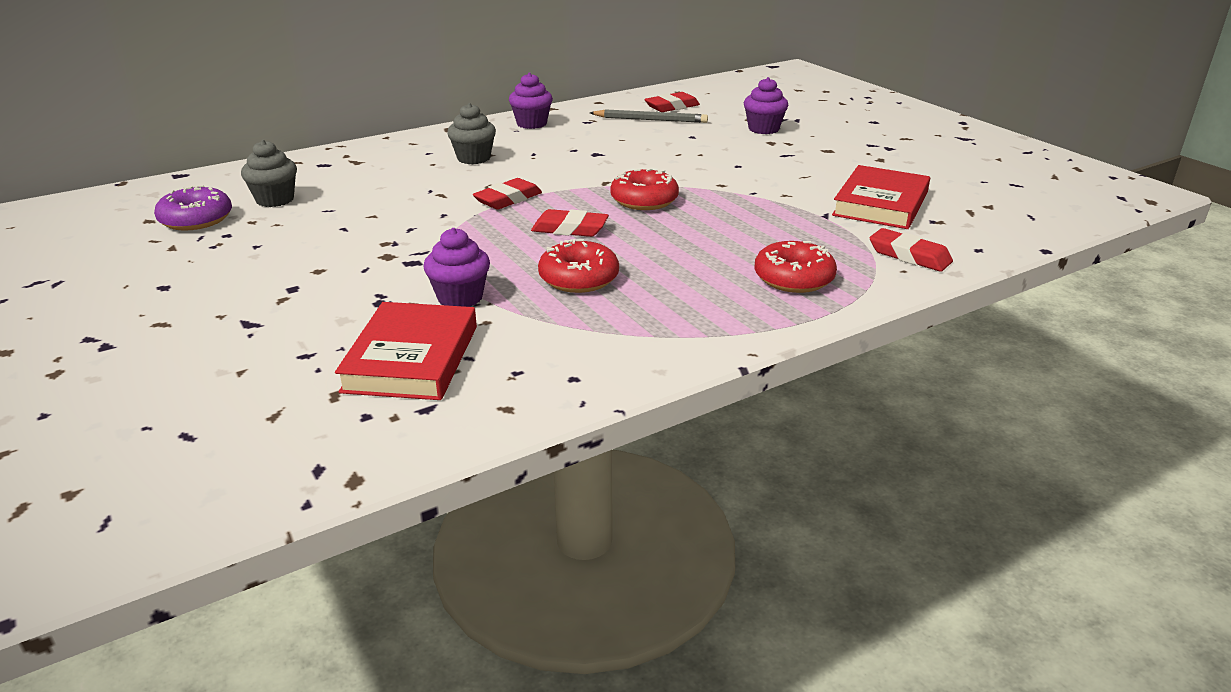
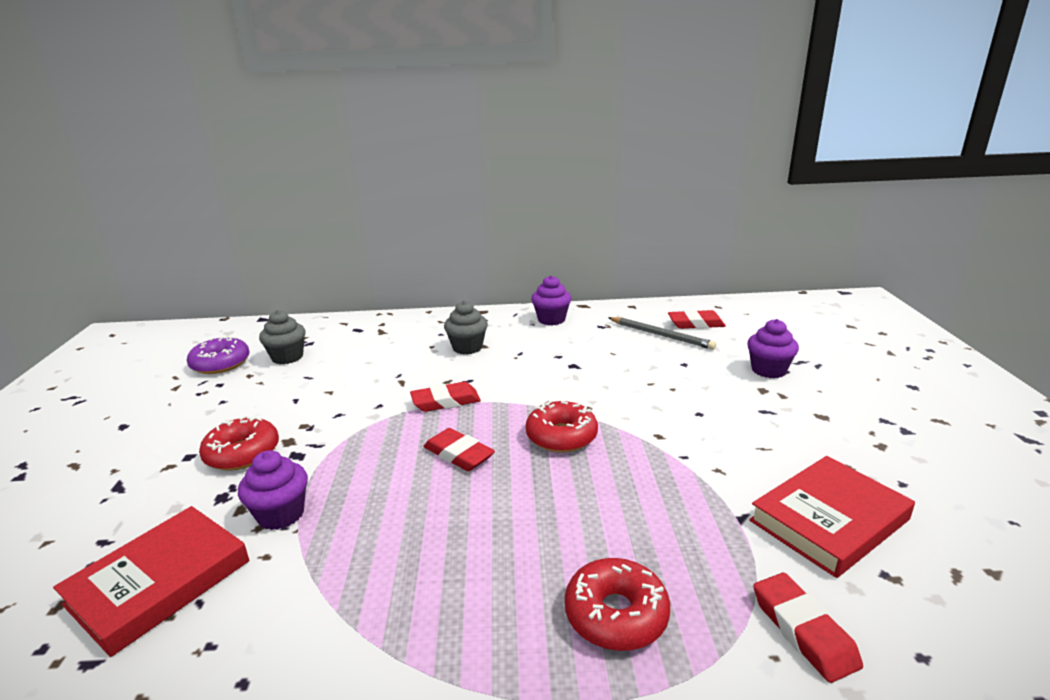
camera: 30 degrees right, 5 degrees down
red donut [538,239,619,293] -> red donut moved to [199,416,279,471]

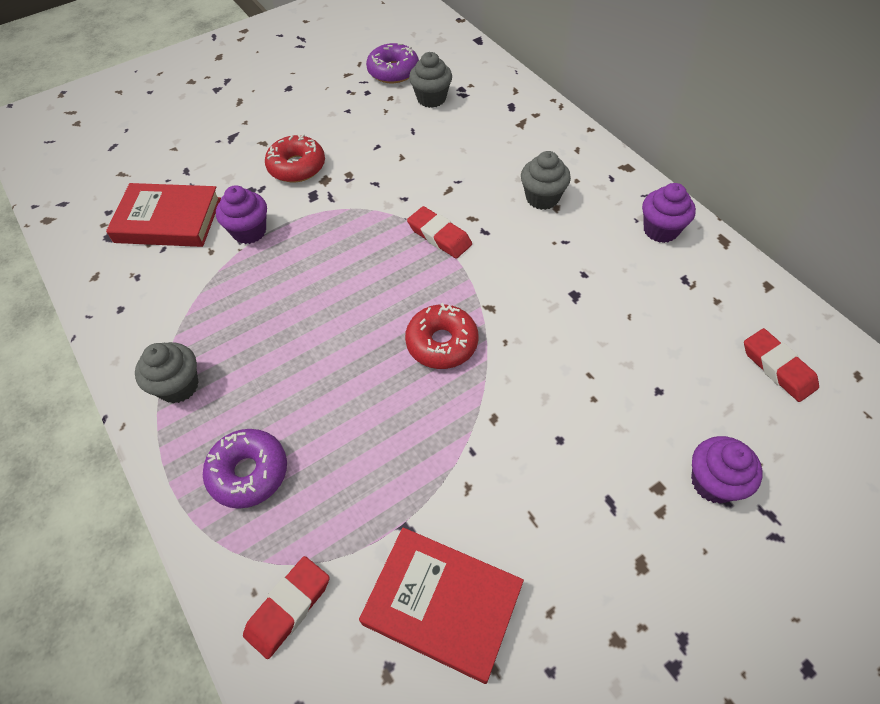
camera: 60 degrees right, 30 degrees up
red eraser [423,428,495,471] -> none
red donut [565,558,670,651] -> purple donut [203,429,287,509]
grey pencil [608,317,716,350] -> none
none -> grey cupcake [135,342,199,403]

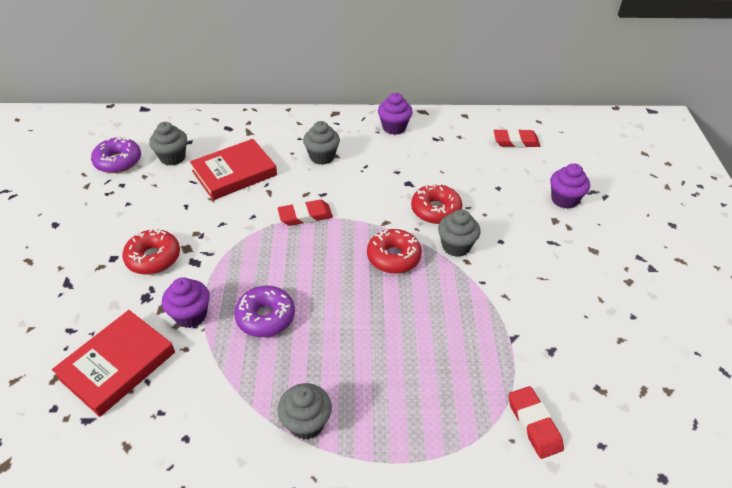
camera: 60 degrees left, 10 degrees down
purple donut [203,429,287,509] -> purple donut moved to [234,286,295,337]
red book [359,527,524,684] -> red book moved to [190,139,277,200]
none -> red donut [411,184,462,224]
none -> grey cupcake [438,209,480,257]

